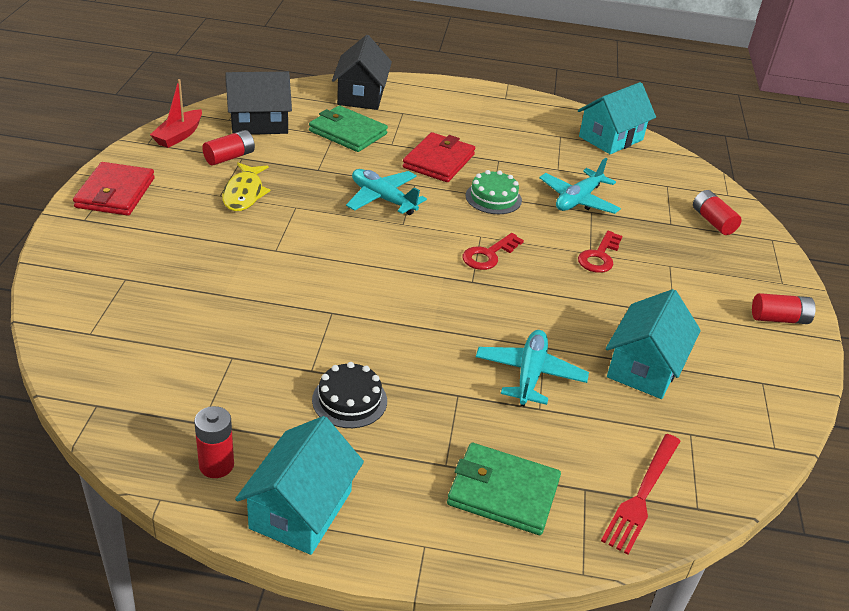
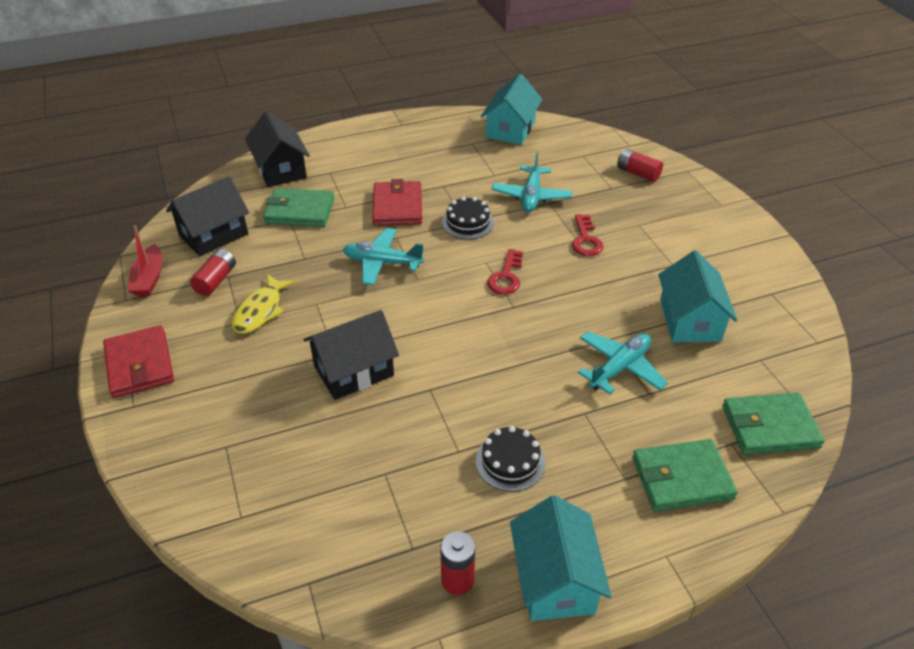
camera: 25 degrees left, 5 degrees up
yellow fish [222,163,271,211] -> yellow fish turned 45 degrees clockwise [232,274,295,334]
green cake [466,170,522,214] -> black cake [442,197,494,239]
turquoise plane [476,330,589,407] -> turquoise plane turned 60 degrees clockwise [578,331,668,394]
red fork [601,434,681,555] -> green wallet [722,393,825,455]
red battery [752,293,815,324] -> none
none -> black house [303,310,399,400]

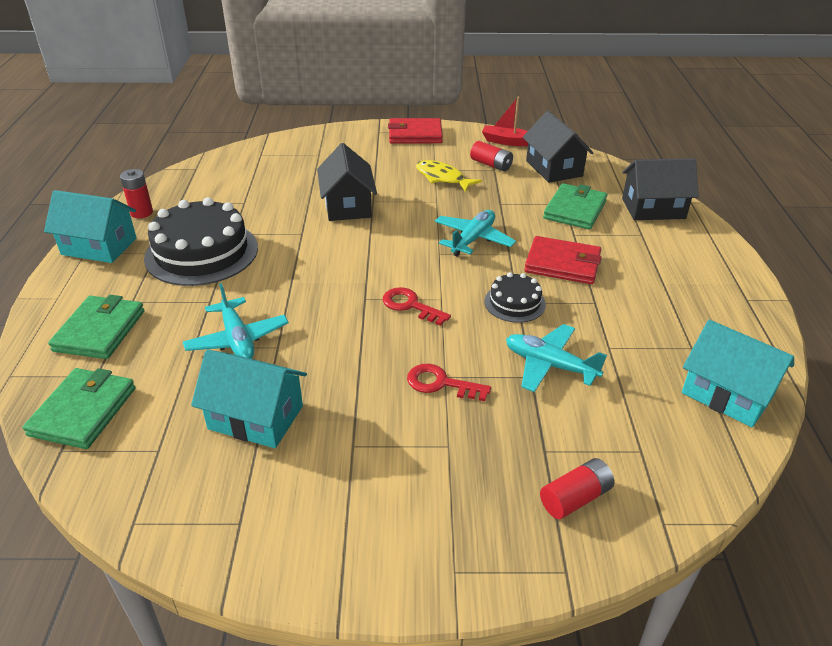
camera: 110 degrees right, 5 degrees down
black cake [476,426,545,492] -> black cake [144,197,258,286], size x1.97

